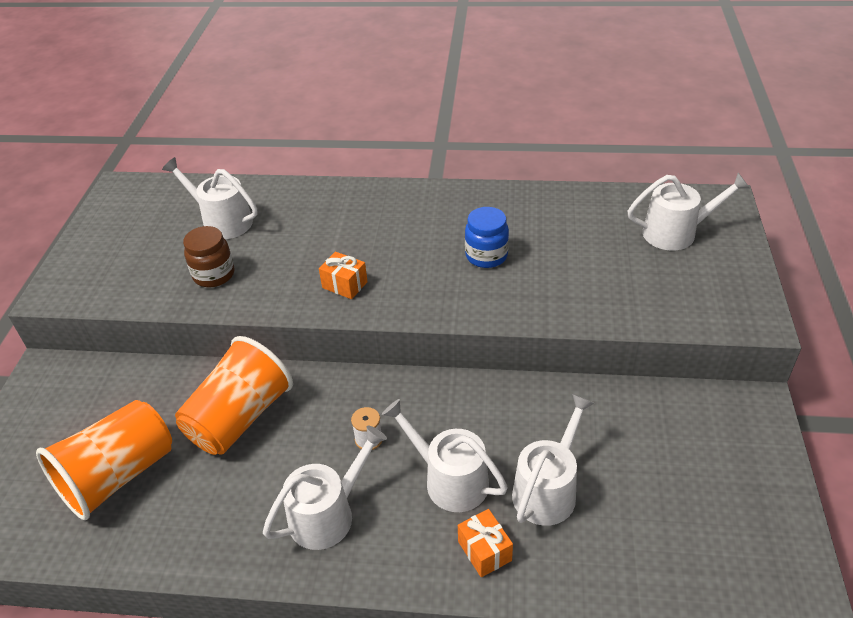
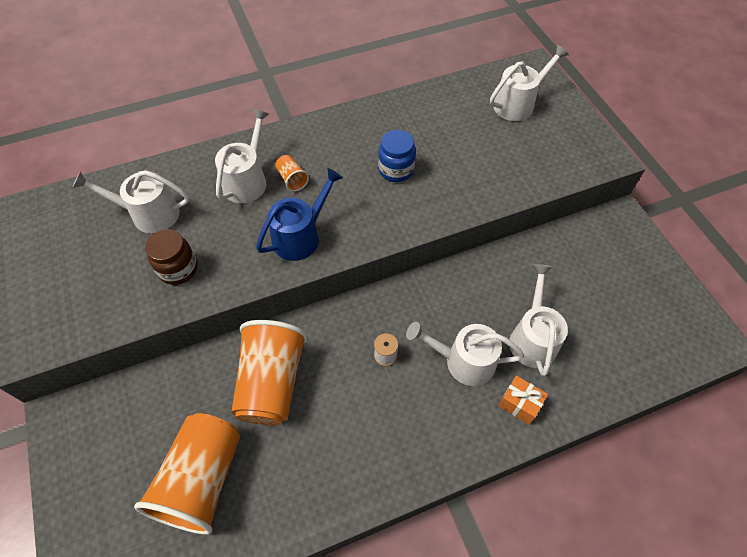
camera: 30 degrees left, 15 degrees up
white watering can [263,425,387,550] -> white watering can moved to [215,109,269,203]
orange gift [319,252,368,299] -> blue watering can [256,168,343,261]
none -> orange cup [275,155,309,192]

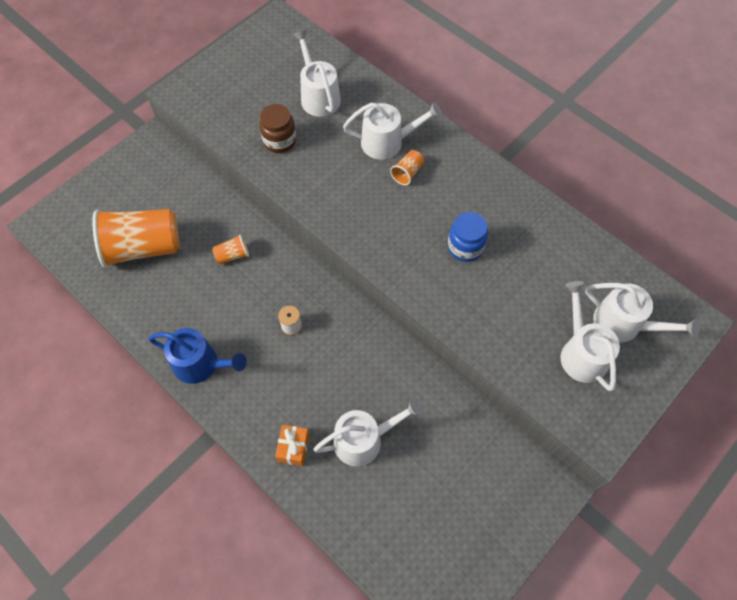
camera: 65 degrees right, 5 degrees up
orange cup [231,320,308,425] -> orange cup [212,234,249,264], size x0.42
blue watering can [256,168,343,261] -> blue watering can moved to [148,328,247,384]
white watering can [406,322,524,386] -> white watering can moved to [560,281,620,391]

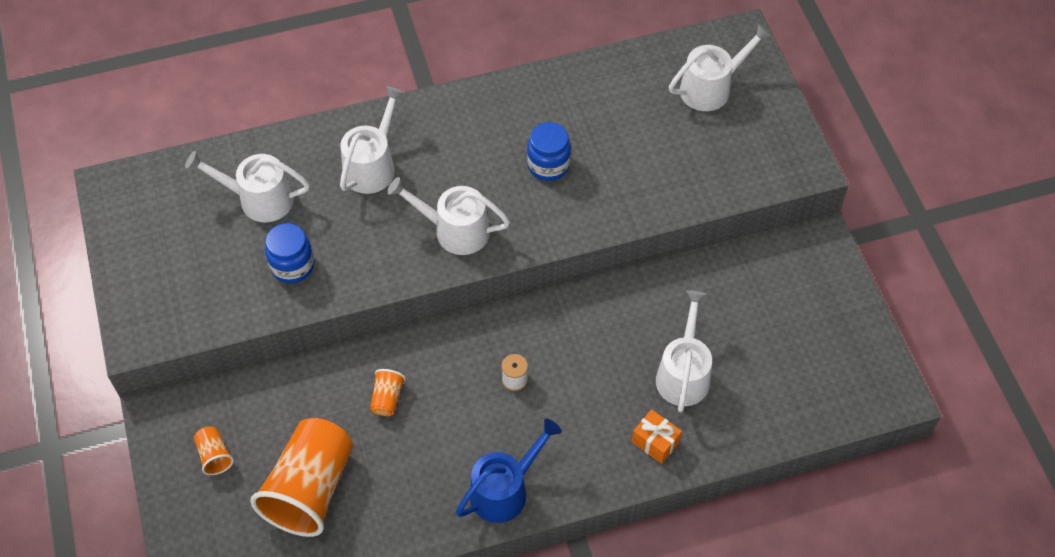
camera: 60 degrees left, 5 degrees down
brown jar [259,104,296,153] -> blue jar [265,223,314,283]
orange cup [390,150,424,185] -> orange cup moved to [194,426,234,475]
white watering can [560,281,620,391] -> white watering can moved to [387,177,510,255]

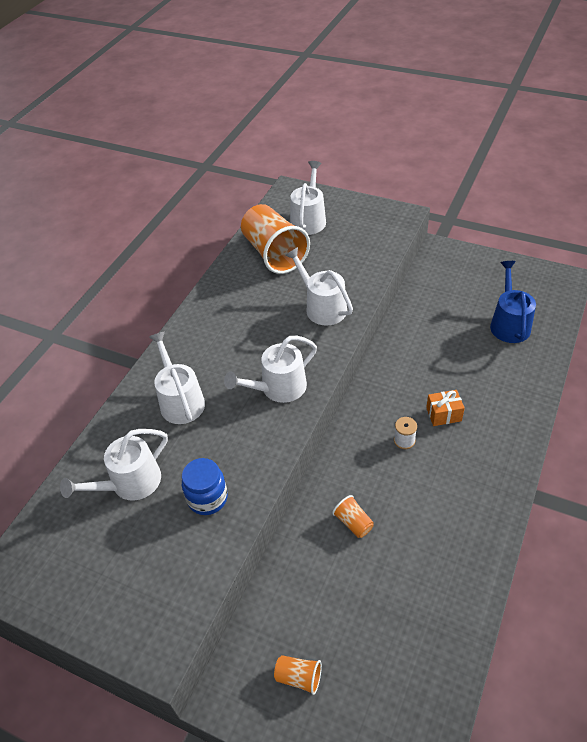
camera: 45 degrees left, 10 degrees down
orange cup [250,418,353,537] -> orange cup moved to [241,204,310,274]
blue watering can [456,419,562,523] -> blue watering can moved to [490,261,536,343]
blue jar [527,122,571,181] -> none
orange gift [632,409,682,464] -> orange gift moved to [426,390,465,426]
white watering can [656,290,712,412] -> white watering can moved to [285,247,353,325]

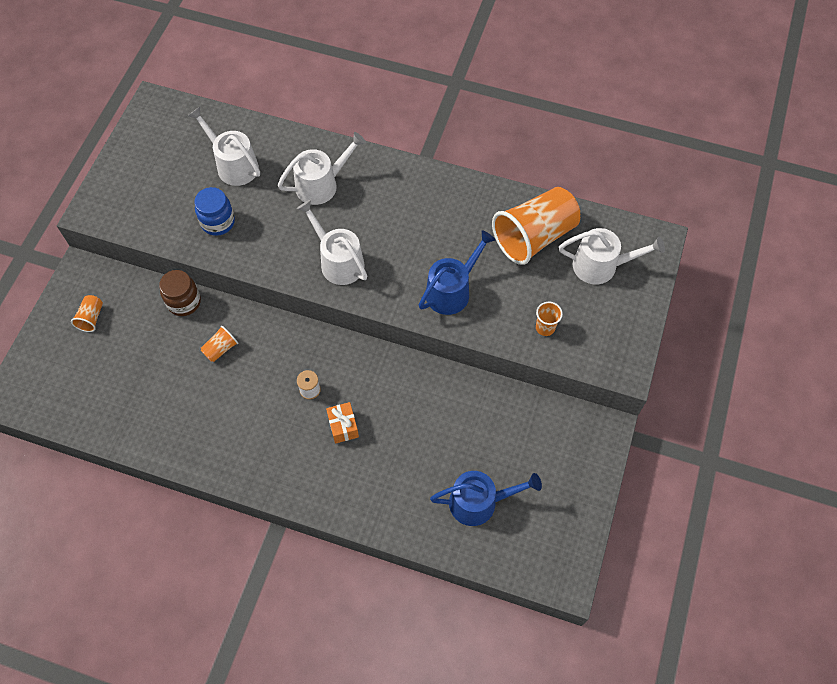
camera: 80 degrees right, 15 degrees up
white watering can [285,247,353,325] -> blue watering can [419,230,495,315]
none -> brown jar [159,270,201,316]
none -> orange cup [536,302,563,336]

